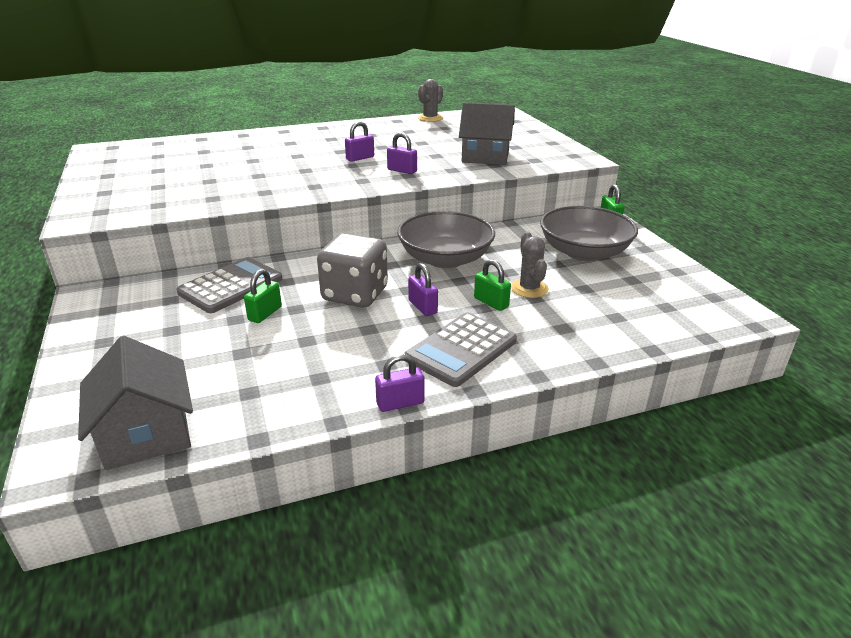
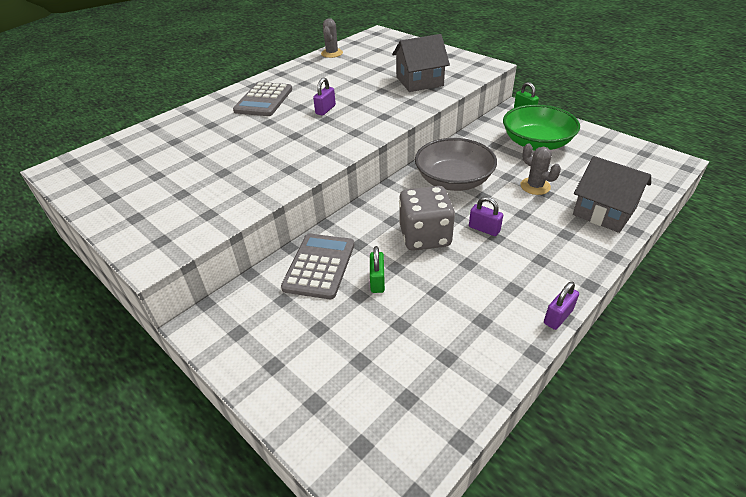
camera: 25 degrees left, 10 degrees up
grey house [78,336,193,470] -> grey house moved to [573,156,651,233]
purple padlock [387,132,417,174] -> none
grey calculator [404,312,517,387] -> grey calculator moved to [233,82,292,116]
green padlock [474,259,511,311] -> none
grey bowl [540,206,638,261] -> green bowl [503,105,580,150]

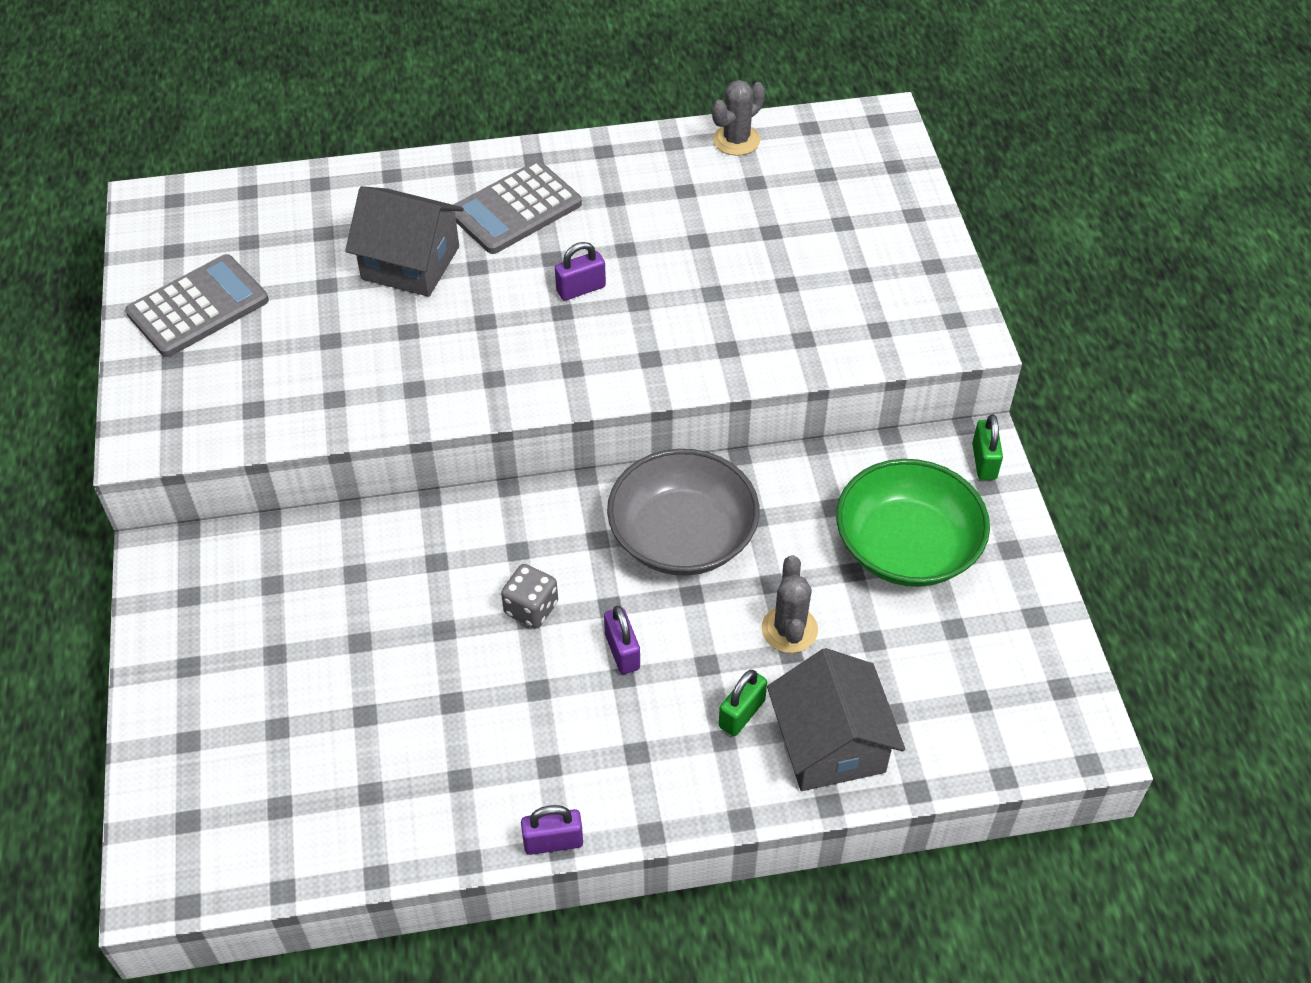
camera: 35 degrees right, 10 degrees up
grey calculator [281,234,354,299] -> grey calculator moved to [125,254,269,357]
green padlock [370,246,385,293] -> green padlock moved to [719,670,767,736]
grey house [392,34,450,92] -> grey house moved to [345,186,464,297]
grey dice [399,186,455,251] -> grey dice [501,564,558,628], size x0.54

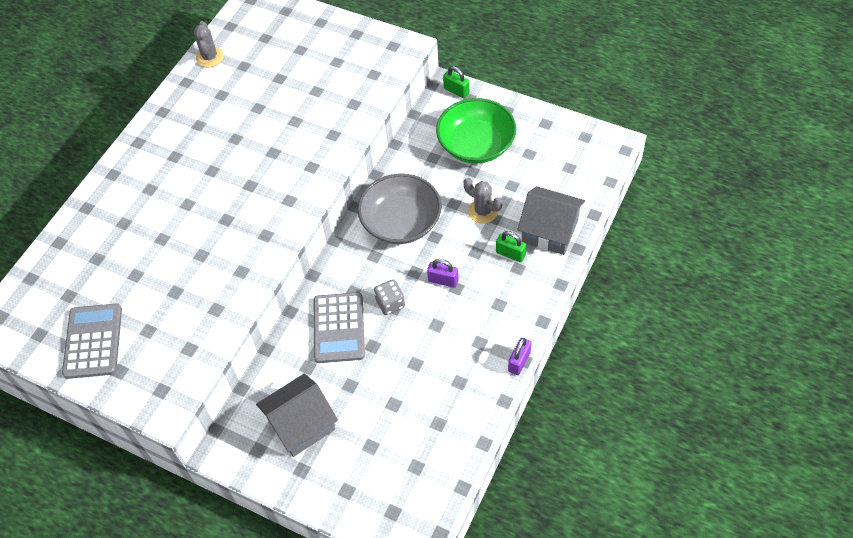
camera: 50 degrees left, 5 degrees up
grey house [345,186,464,297] -> grey house moved to [256,374,338,457]
grey calculator [453,161,582,254] -> grey calculator moved to [314,292,365,363]
purple padlock [555,242,606,301] -> none
green padlock [719,670,767,736] -> green padlock turned 45 degrees counterclockwise [496,231,526,262]

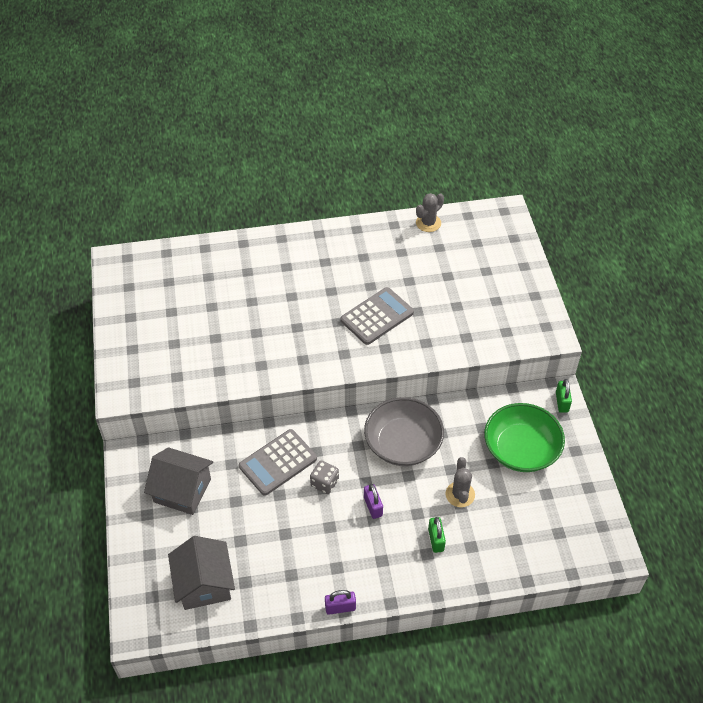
camera: 50 degrees right, 5 degrees down
grey calculator [62,303,122,379] -> grey calculator moved to [341,287,414,345]
grey house [517,186,585,255] -> grey house moved to [168,536,235,610]

